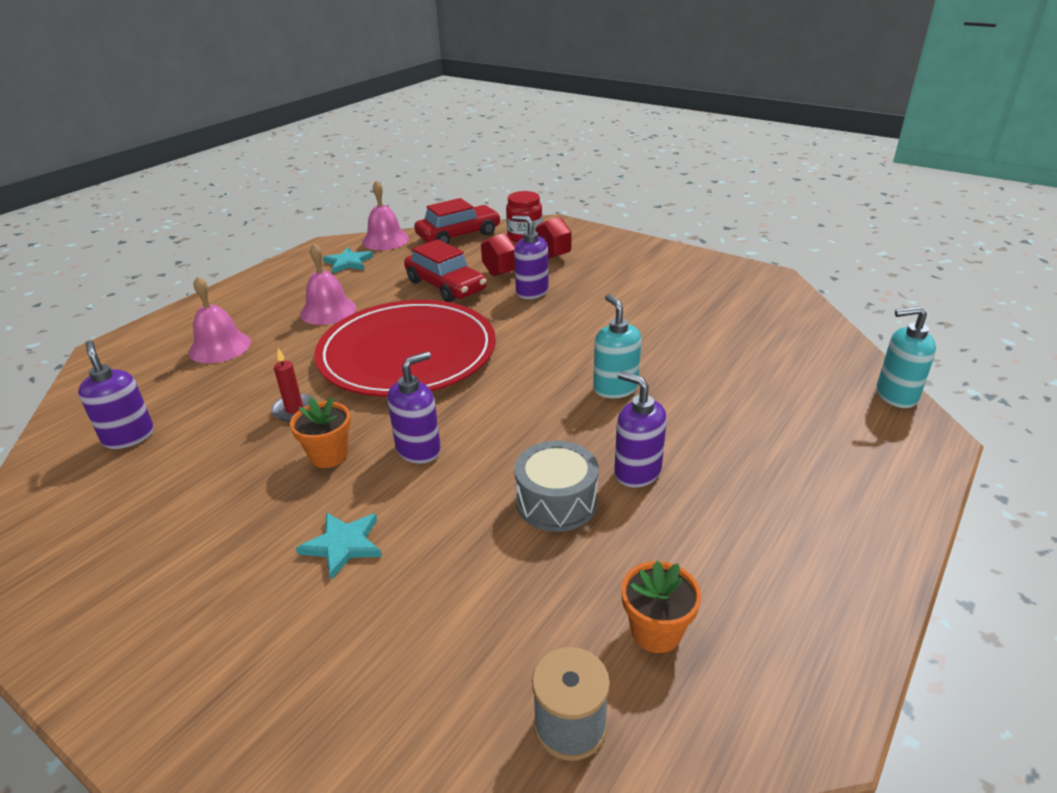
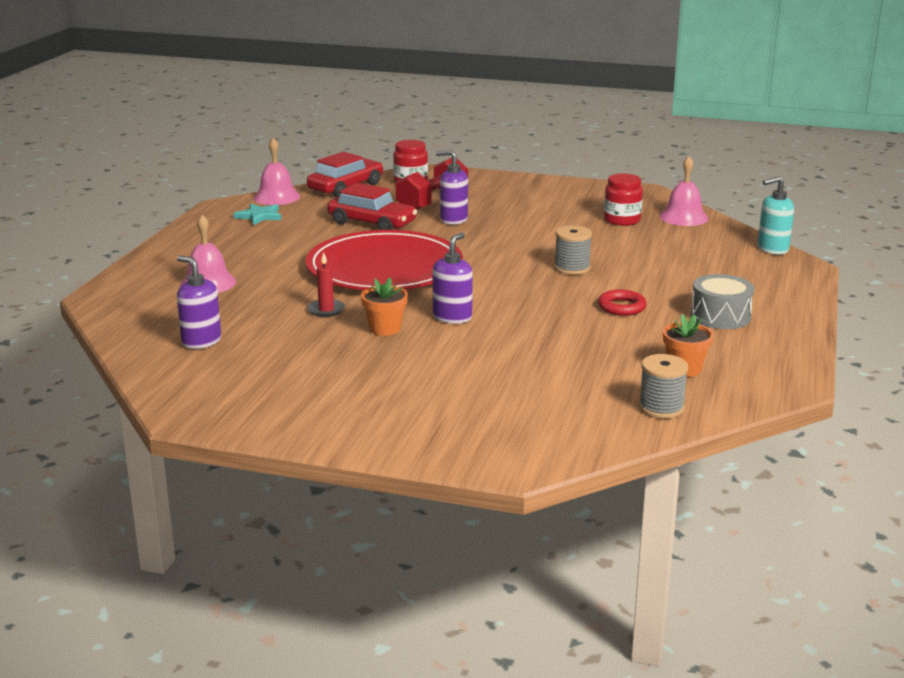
camera: 20 degrees left, 10 degrees down
turquoise star [296,512,382,580] -> none
pink bell [300,243,356,325] -> pink bell moved to [659,156,709,226]
grey drum [514,441,599,532] -> grey drum moved to [691,274,754,329]
turquoise soap dispenser [593,294,642,398] -> grey spool [554,225,592,275]
purple soap dispenser [614,371,667,487] -> red ring [598,289,647,316]
none -> red jar [604,173,643,226]

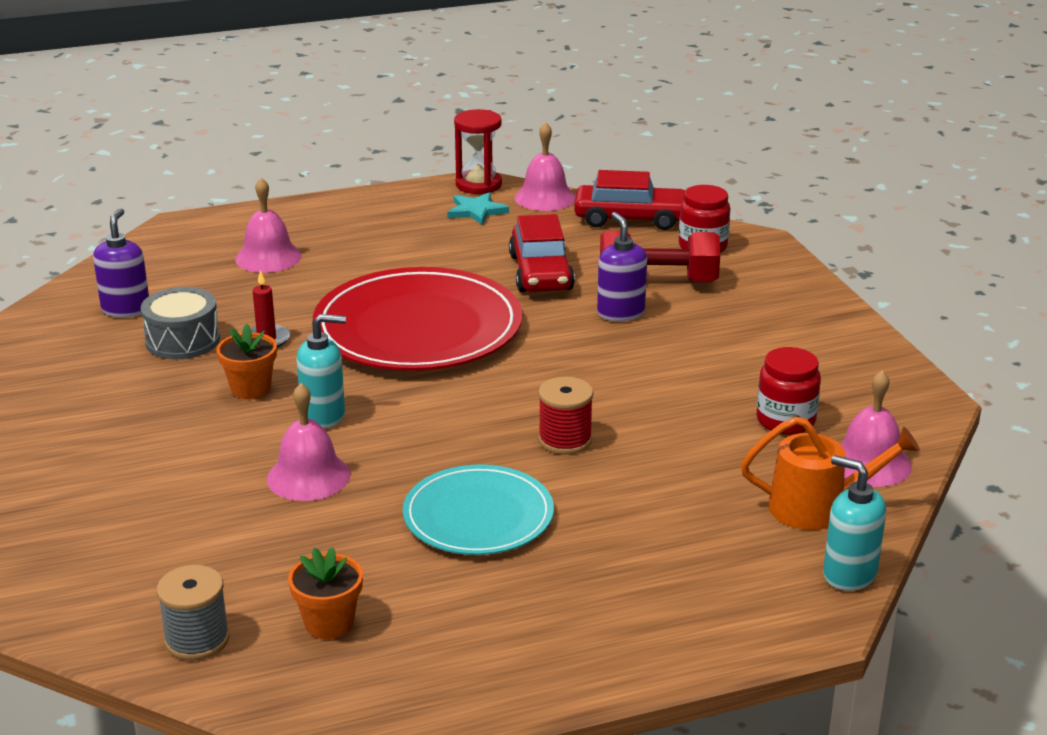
camera: 55 degrees right, 5 degrees up
purple soap dispenser [432,233,473,324] -> turquoise soap dispenser [296,314,346,428]
grey spool [554,225,592,275] -> red spool [538,377,593,455]
red ring [598,289,647,316] -> turquoise plate [403,465,554,555]
grey drum [691,274,754,329] -> grey drum moved to [141,287,220,359]
none -> pink bell [267,383,350,501]
none -> red hourglass [454,109,502,194]
none -> orange watering can [741,416,920,530]

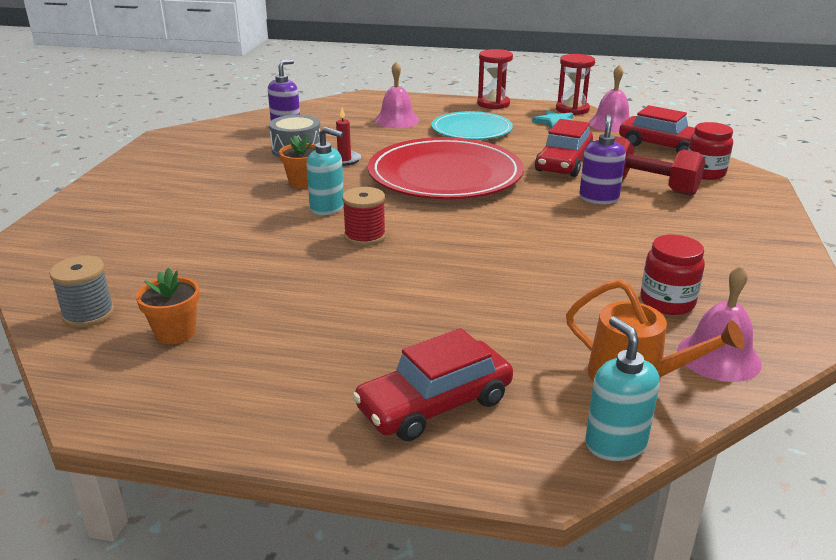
camera: 30 degrees right, 0 degrees up
pink bell [267,383,350,501] -> none
turquoise plate [403,465,554,555] -> turquoise plate moved to [431,111,513,140]
red spool [538,377,593,455] -> red spool moved to [342,187,386,246]
none -> red car [352,328,513,441]
none -> red hourglass [477,49,513,109]

